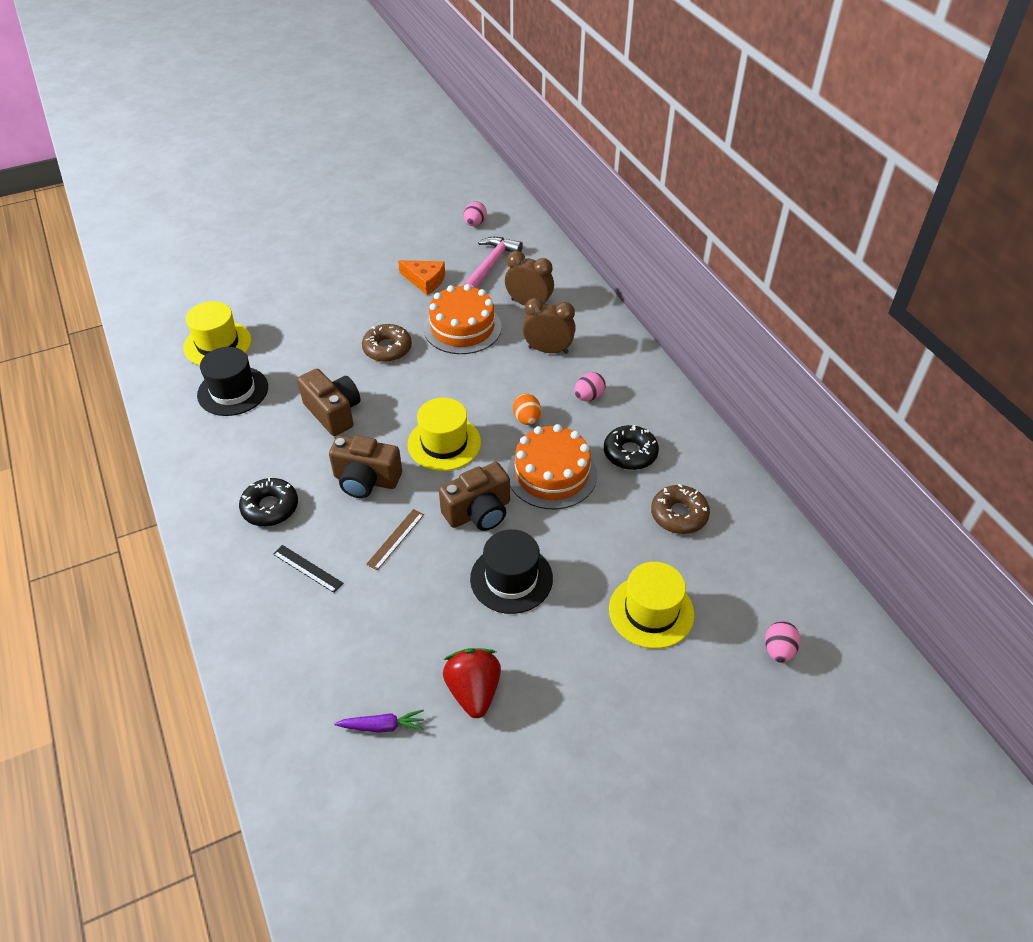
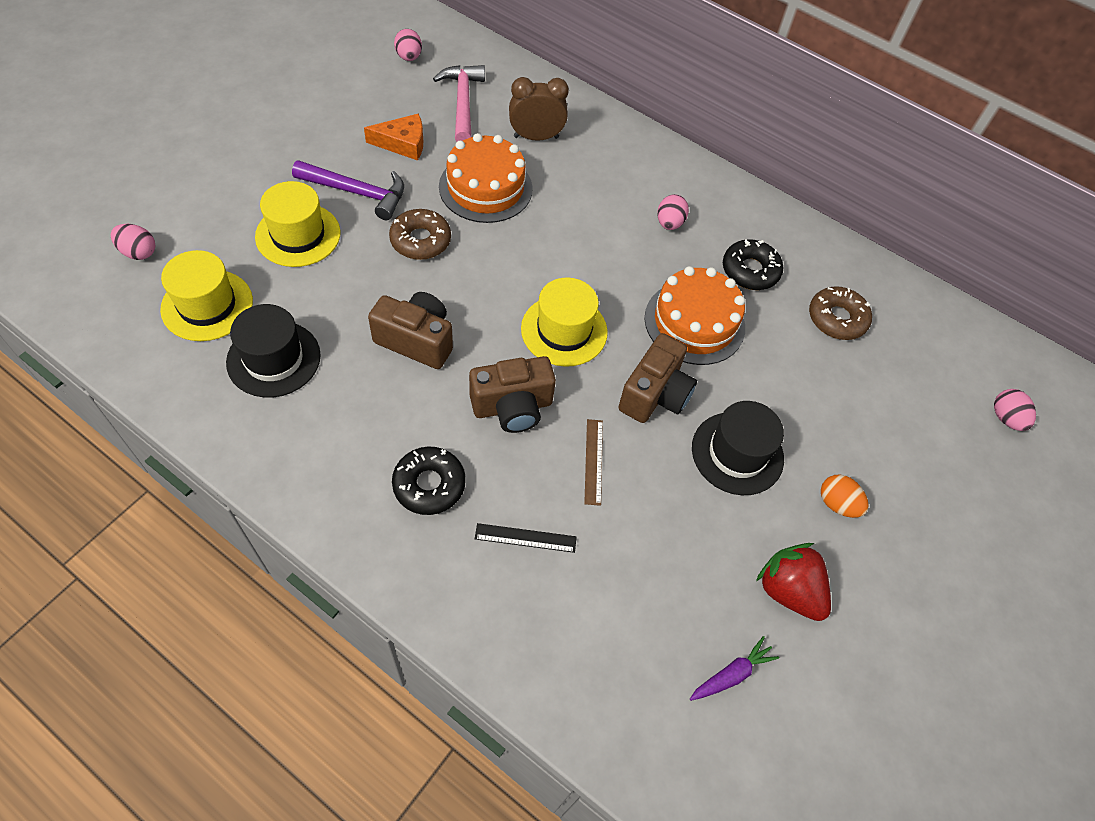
camera: 35 degrees left, 10 degrees up
orange egg [513,394,541,425] -> orange egg moved to [821,474,869,518]
brown clock [523,298,576,354] -> none
yellow hat [609,562,694,649] -> yellow hat moved to [255,181,340,267]
none -> pink egg [111,224,155,260]
none -> purple hammer [292,160,404,220]

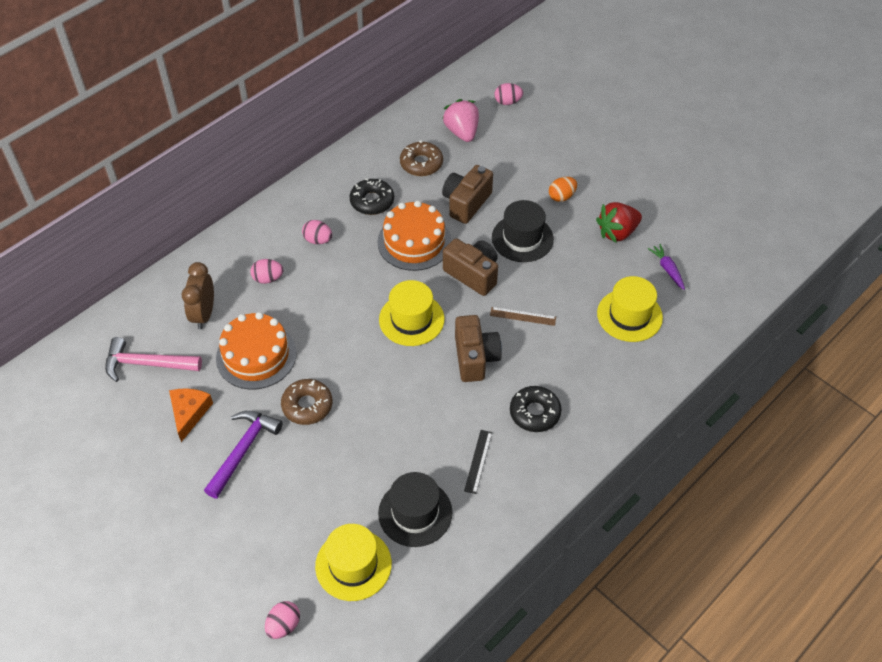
camera: 75 degrees left, 5 degrees down
yellow hat [255,181,340,267] -> yellow hat moved to [597,276,663,342]
brown camera [368,292,453,369] -> brown camera moved to [442,165,493,224]
pink egg [394,29,422,61] -> pink egg moved to [250,259,283,284]
black ruler [475,523,577,553] -> black ruler moved to [464,430,492,494]
none -> pink strawberry [442,99,479,142]

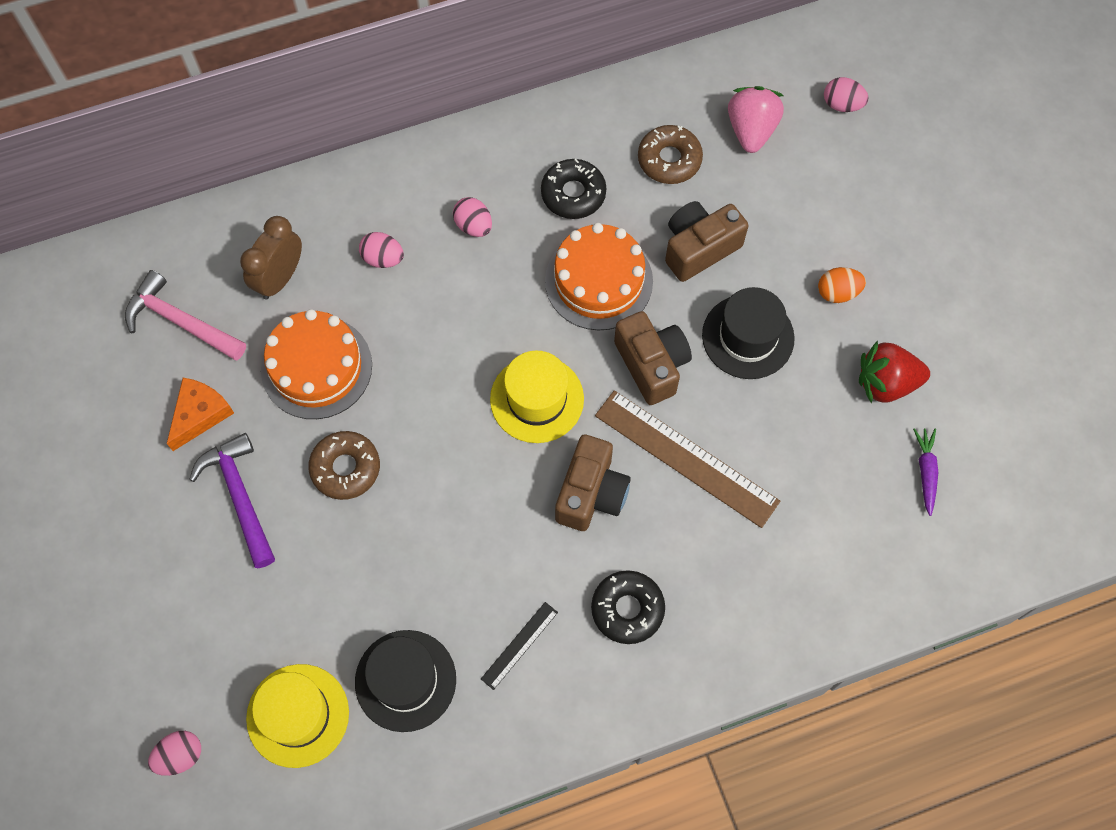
camera: 25 degrees right, 15 degrees up
purple hammer [204,411,283,499] -> purple hammer turned 75 degrees counterclockwise [189,433,275,568]
brown ruler [490,307,556,326] -> brown ruler [595,390,780,528], size x2.10
yellow hat [597,276,663,342] -> none

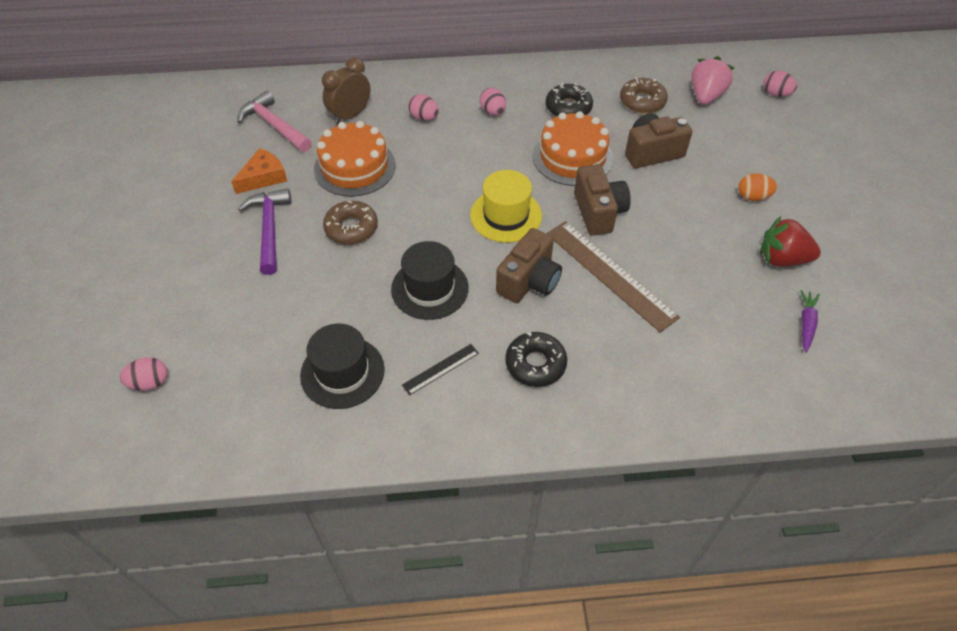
camera: 15 degrees right, 15 degrees down
yellow hat [246,664,349,768] -> none
black hat [702,287,795,379] -> black hat moved to [391,241,469,320]

